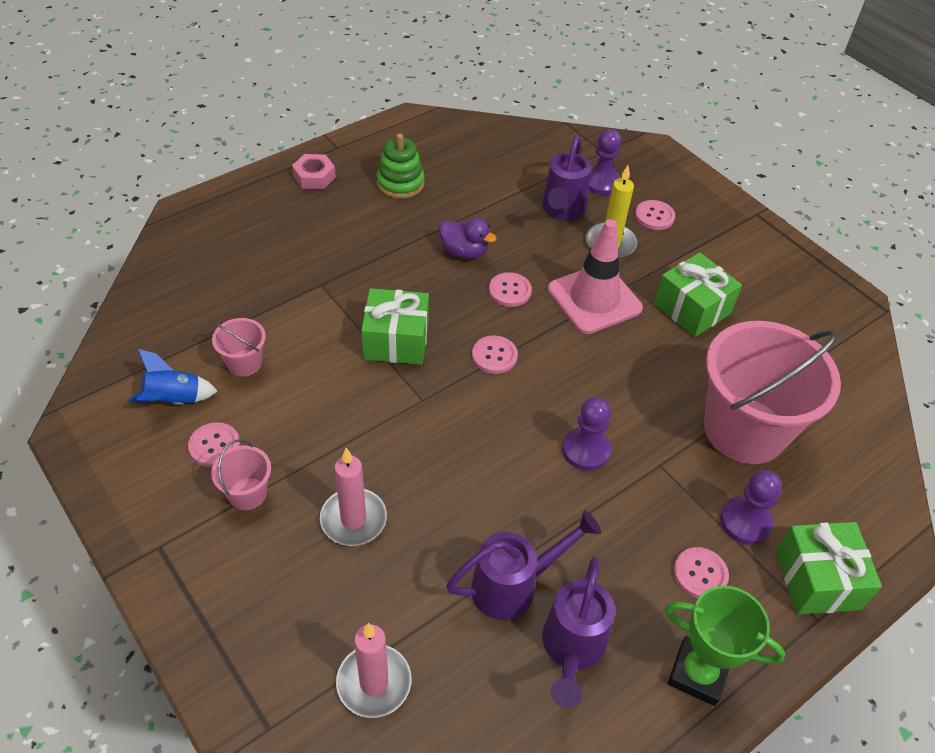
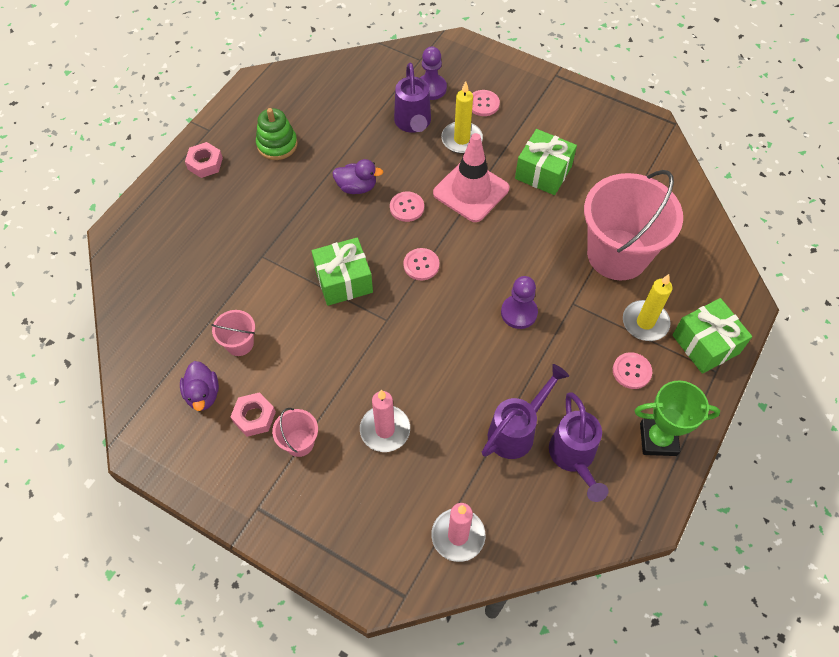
camera: 20 degrees left, 10 degrees up
blue rocket [128,349,218,405] -> purple duck [180,361,219,411]
pink button [188,422,240,467] -> pink nut [231,392,276,437]
purple pawn [720,470,782,545] -> yellow candle [623,274,673,341]

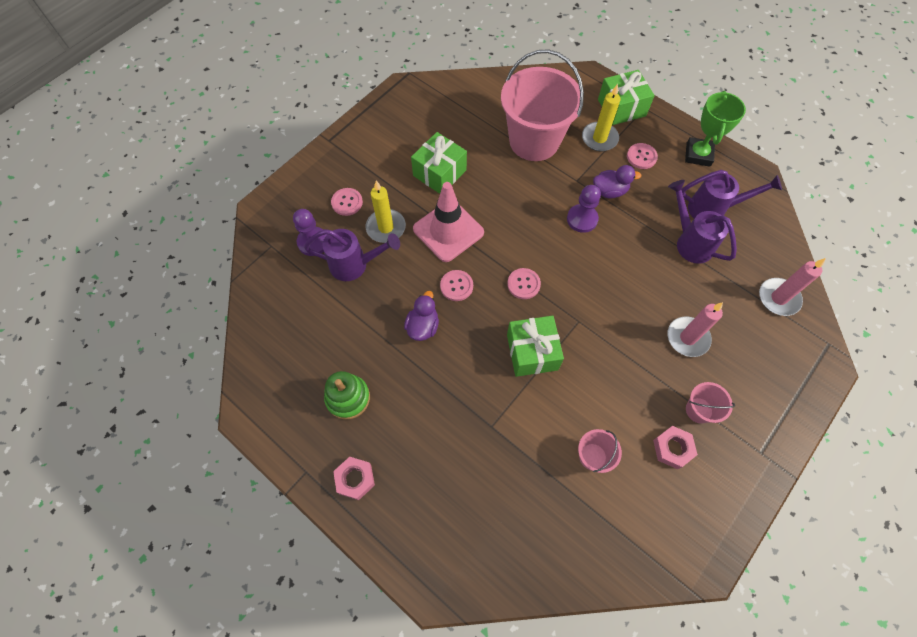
camera: 80 degrees left, 5 degrees up
purple duck [180,361,219,411] -> purple duck moved to [593,165,641,198]

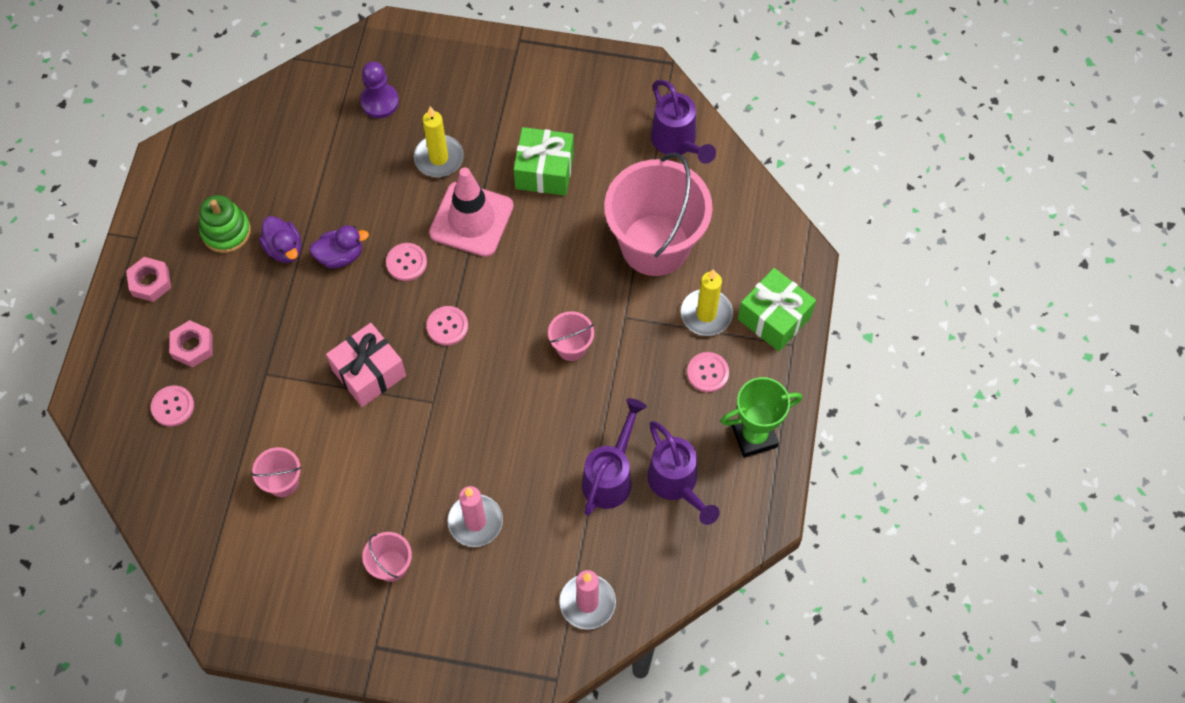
camera: 60 degrees right, 0 degrees up
purple watering can [304,229,400,281] -> purple watering can moved to [651,80,716,164]
pink button [331,188,363,216] -> pink button moved to [151,386,194,427]
green gift [507,316,564,377] -> pink gift [326,323,406,407]
purple pawn [567,185,601,233] -> pink bucket [548,311,594,361]
purple duck [593,165,641,198] -> purple duck moved to [259,216,301,263]
pink nut [653,426,698,469] -> pink nut moved to [169,320,213,368]

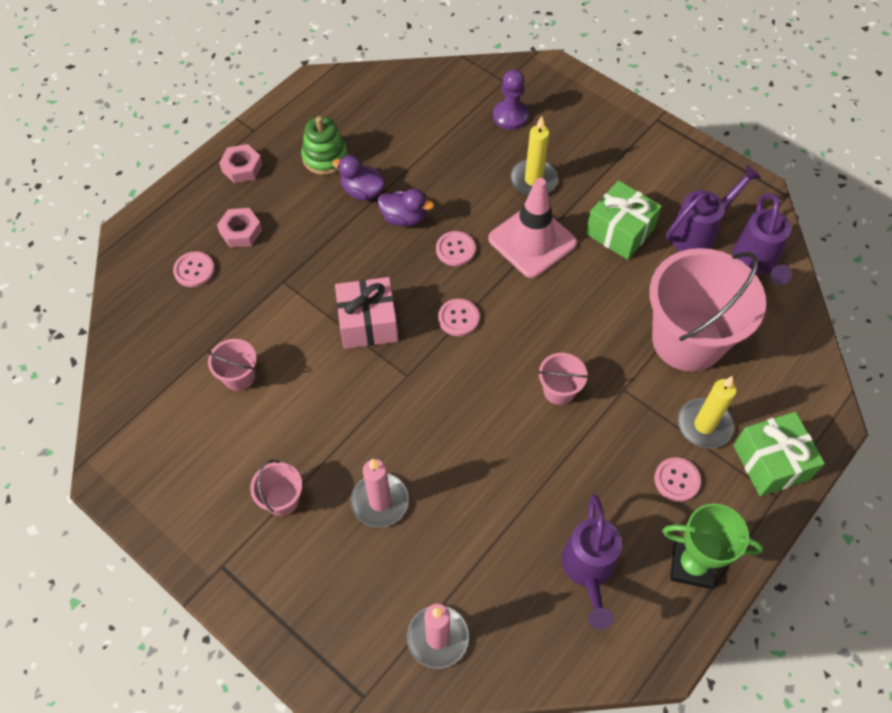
camera: 30 degrees right, 5 degrees down
purple duck [259,216,301,263] -> purple duck turned 120 degrees clockwise [332,155,385,201]
purple watering can [582,398,647,516] -> purple watering can moved to [666,165,762,251]

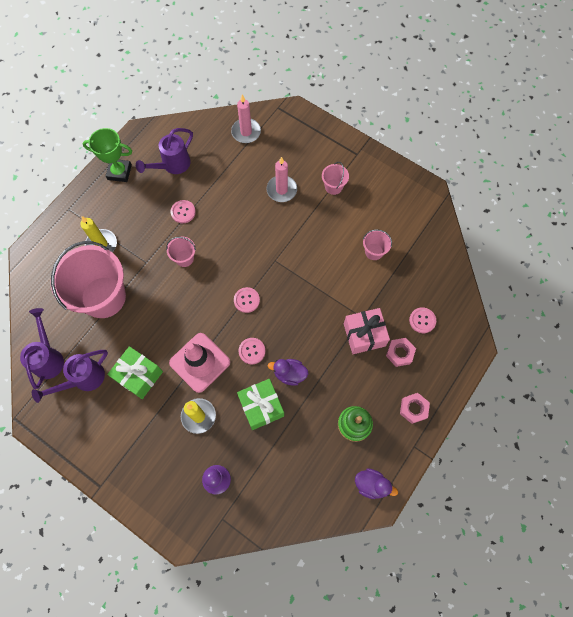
camera: 175 degrees right, 10 degrees up
purple duck [332,155,385,201] -> purple duck moved to [355,468,398,499]
pink gift [335,277,398,349] -> pink gift moved to [344,308,390,354]
purple watering can [562,495,622,629] -> purple watering can turned 135 degrees counterclockwise [136,128,193,174]
pink button [654,458,701,502] -> pink button moved to [171,200,196,223]
green gift [733,412,825,496] -> green gift moved to [237,379,284,430]

